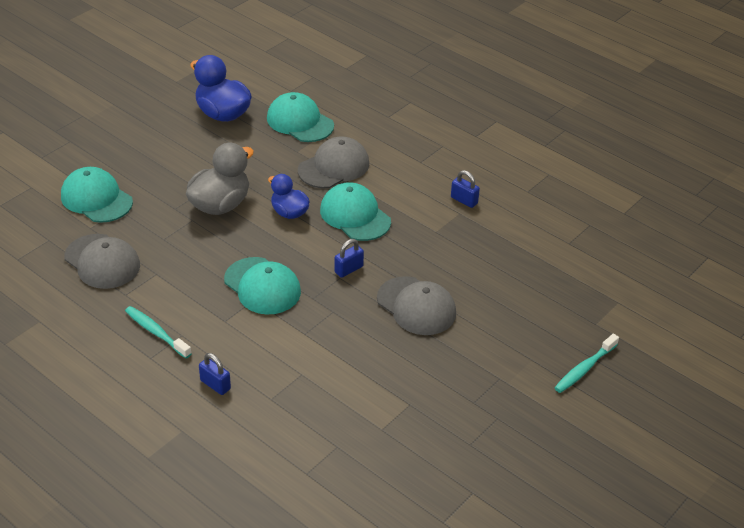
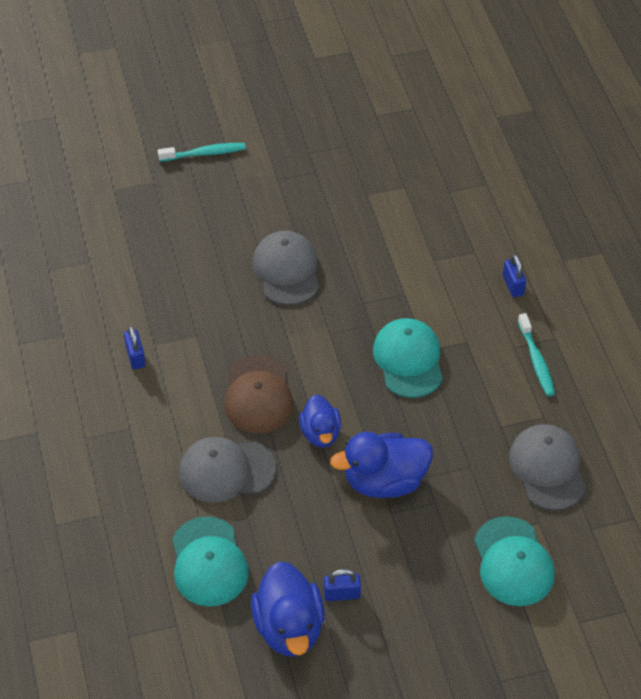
camera: 145 degrees left, 10 degrees up
grey duck [186,143,254,215] -> blue duck [330,432,433,498]
turquoise cap [320,182,391,241] -> brown cap [224,355,294,433]
blue padlock [334,239,364,278] -> blue padlock moved to [324,569,361,601]

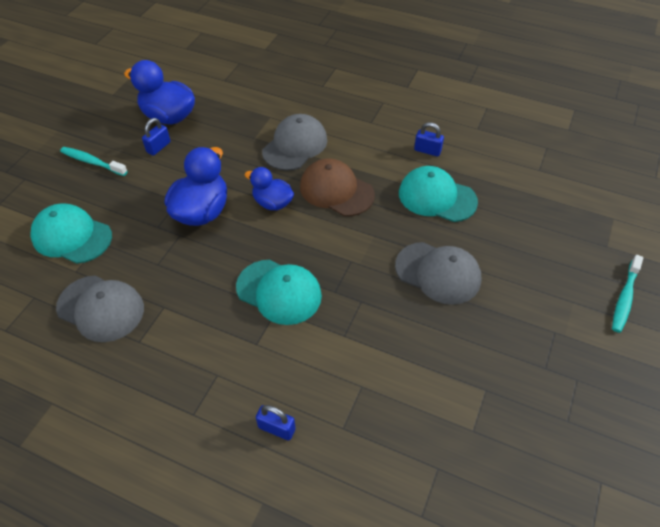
camera: 130 degrees right, 0 degrees up
turquoise cap [172,516,249,607] -> turquoise cap moved to [399,166,478,222]
turquoise toothbrush [518,313,555,396] -> turquoise toothbrush moved to [60,147,128,176]

